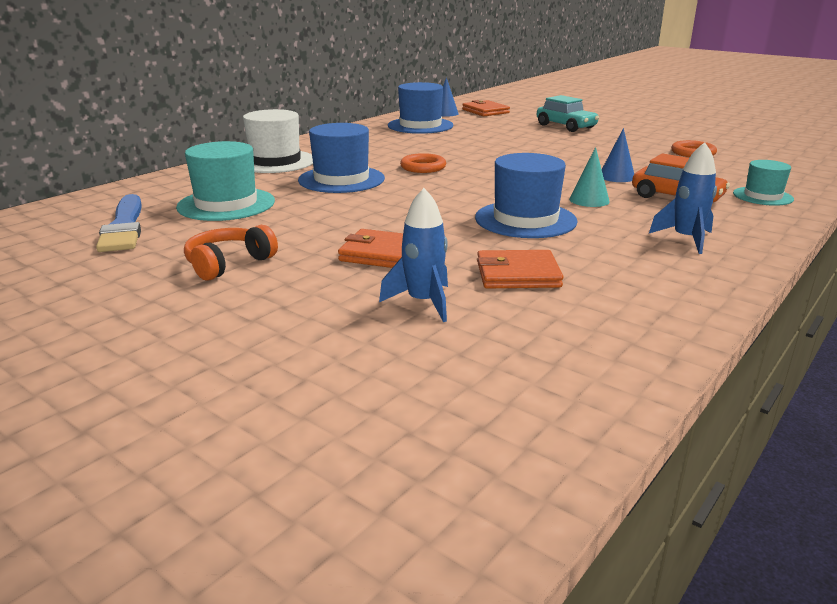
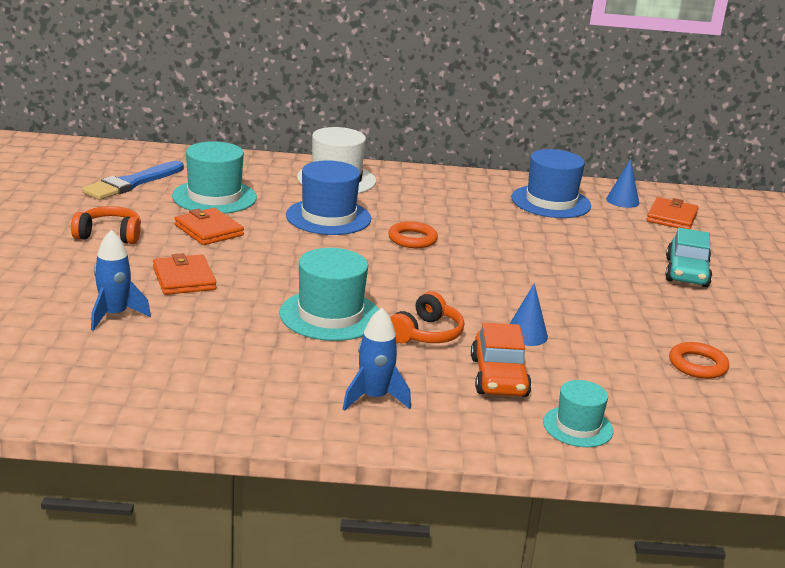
camera: 50 degrees right, 0 degrees up
blue hat [475,153,577,238] -> turquoise hat [279,248,379,341]
orange wallet [477,250,564,288] -> orange wallet moved to [175,208,244,245]
turquoise cone [569,147,610,207] -> orange headphones [390,291,464,343]

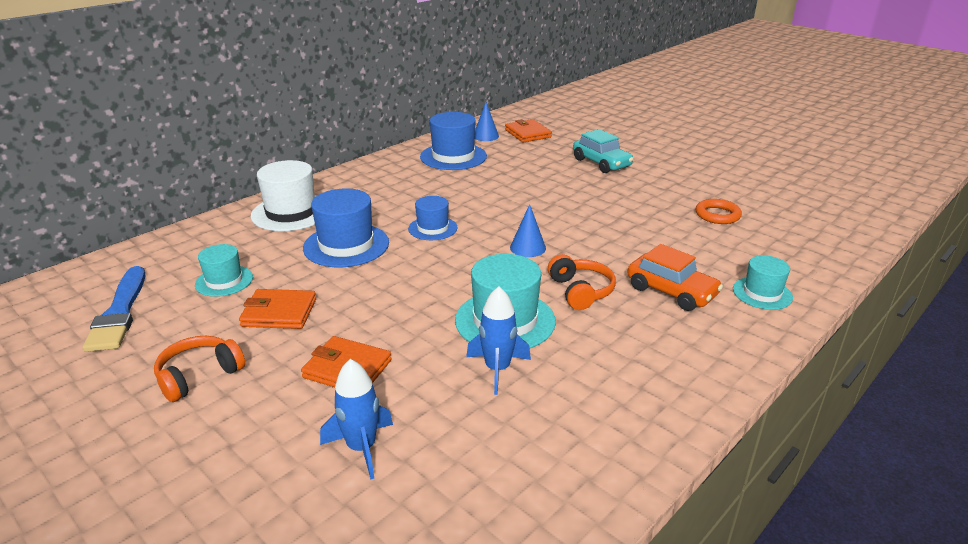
camera: 45 degrees left, 5 degrees up
turquoise hat [172,141,257,214] -> turquoise hat [195,244,253,297], size x0.60
blue rocket [343,308,411,411] -> blue rocket moved to [466,286,531,395]
orange ring [388,221,438,248] -> blue hat [408,196,457,240]
blue cone [510,283,548,346] -> blue cone moved to [510,204,546,257]

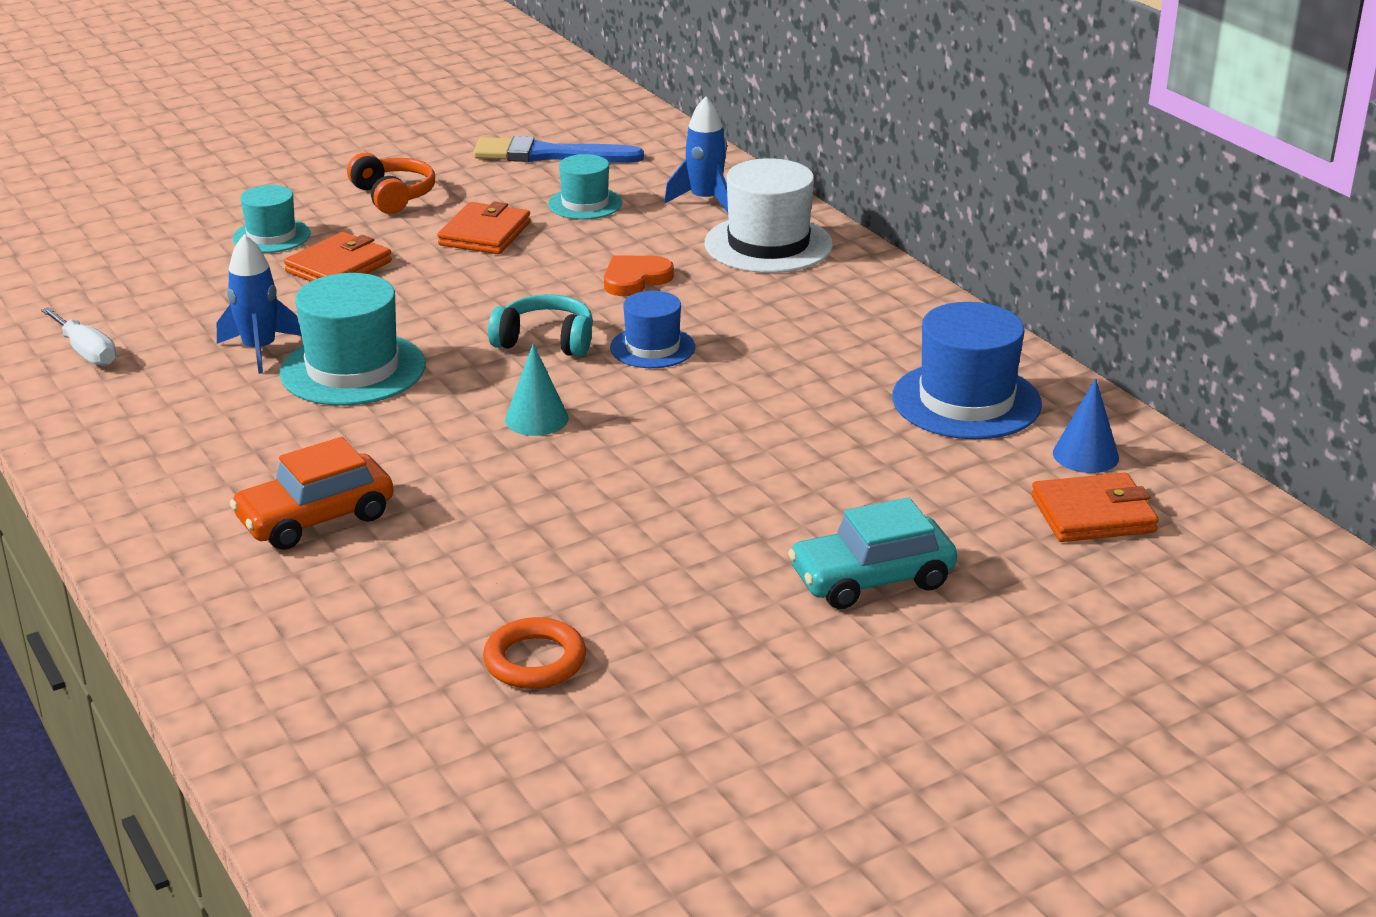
camera: 105 degrees right, 0 degrees up
blue hat [303,189,389,267] -> orange heart [604,255,674,296]
blue rocket [320,359,393,479] -> blue rocket moved to [664,97,728,213]
blue cone [510,204,546,257] -> turquoise cone [505,343,569,436]
orange headphones [548,254,616,310] -> none
turquoise hat [733,255,793,310] -> turquoise hat moved to [233,185,311,253]
none -> white screwdriver [41,307,116,366]
none -> turquoise headphones [488,294,593,357]

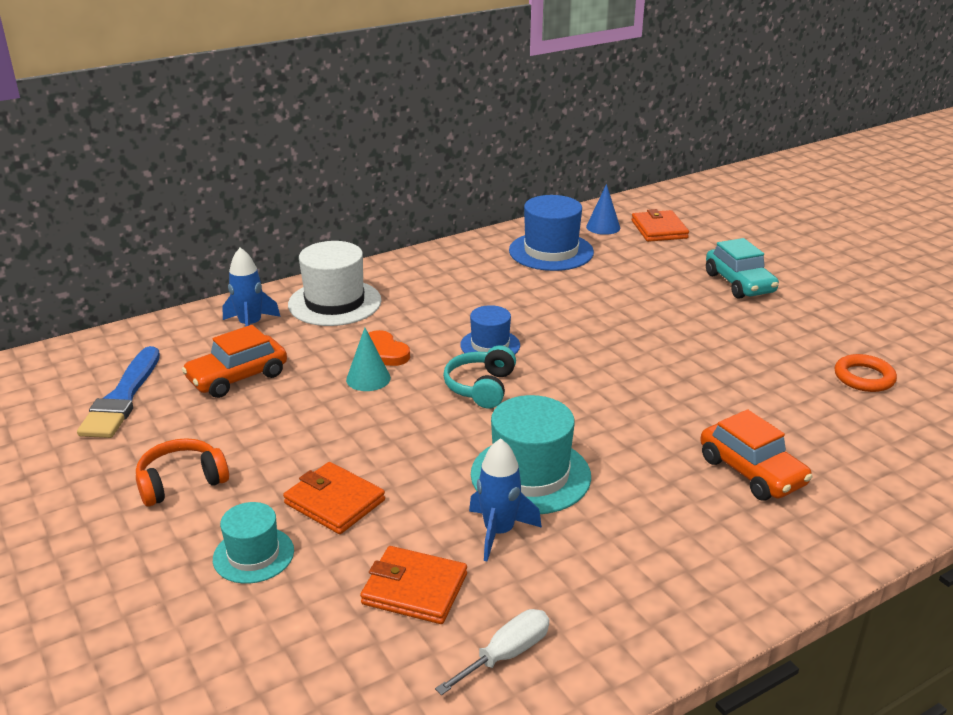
camera: 90 degrees left, 0 degrees up
orange wallet [437,202,531,254] -> orange wallet moved to [360,546,467,624]
turquoise cone [505,343,569,436] -> turquoise cone moved to [346,328,391,391]
turquoise hat [548,154,622,220] -> orange car [182,325,287,398]

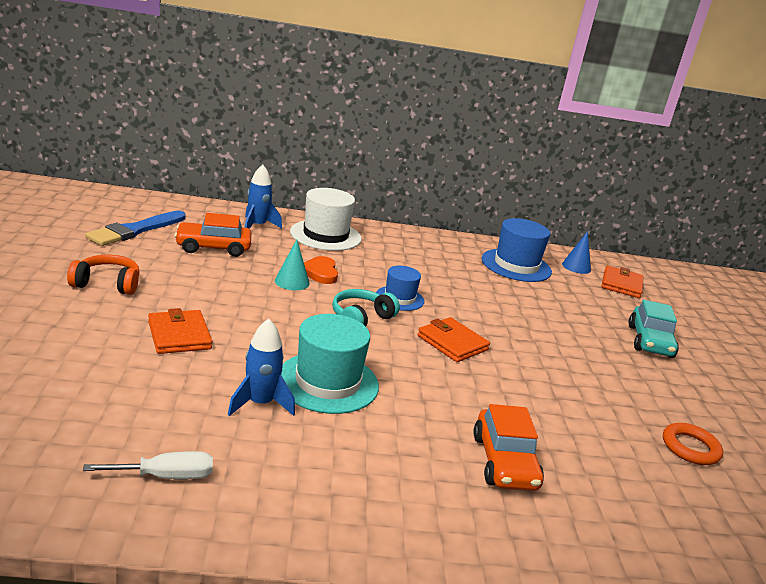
camera: 25 degrees right, 5 degrees down
turquoise hat [213,502,294,584] -> none
orange wallet [360,546,467,624] -> orange wallet moved to [418,317,490,362]

